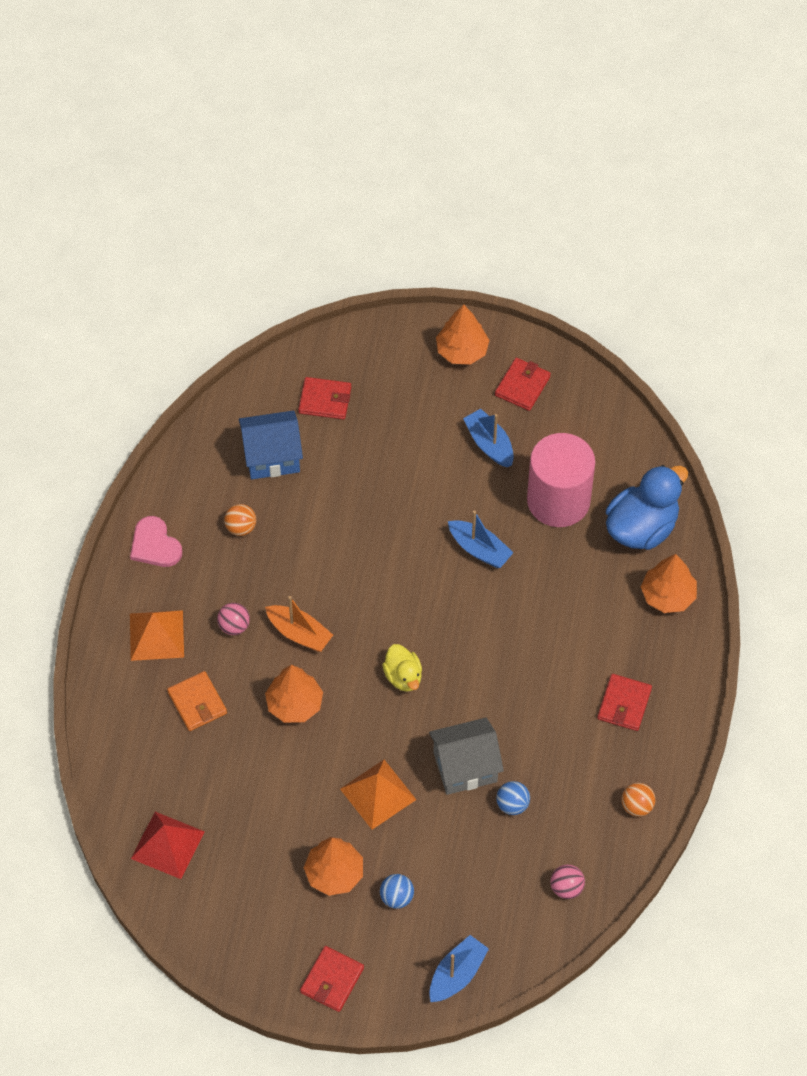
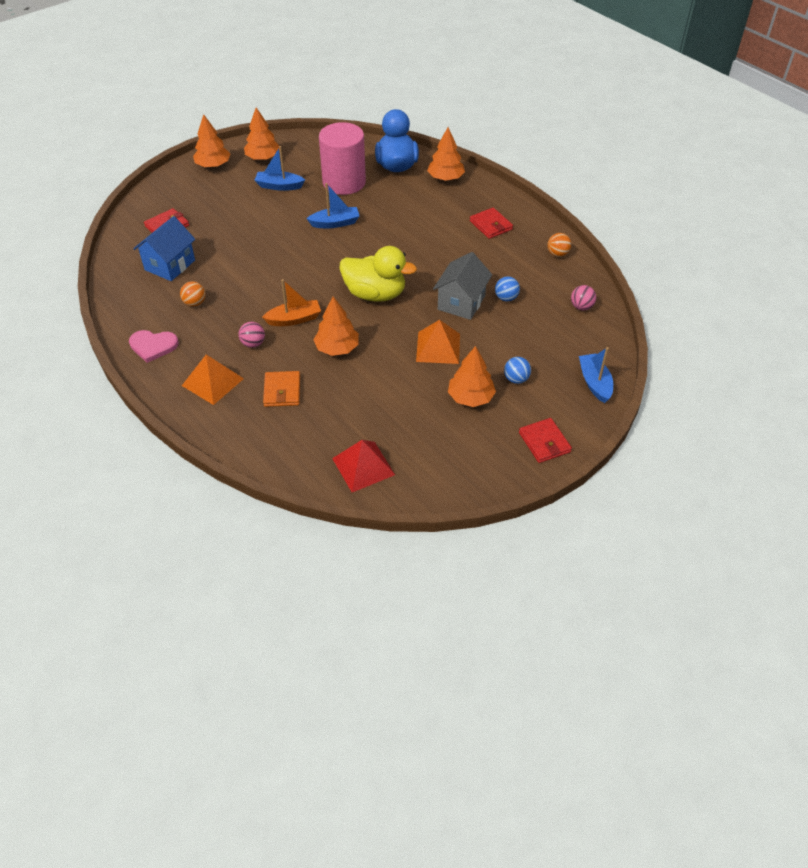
camera: 50 degrees left, 10 degrees down
orange wallet [167,671,227,731] -> orange wallet turned 75 degrees clockwise [263,371,300,407]
yellow duck [382,644,422,692] -> yellow duck [340,246,417,302], size x1.80
red wallet [495,358,551,411] -> orange tree [244,107,279,161]

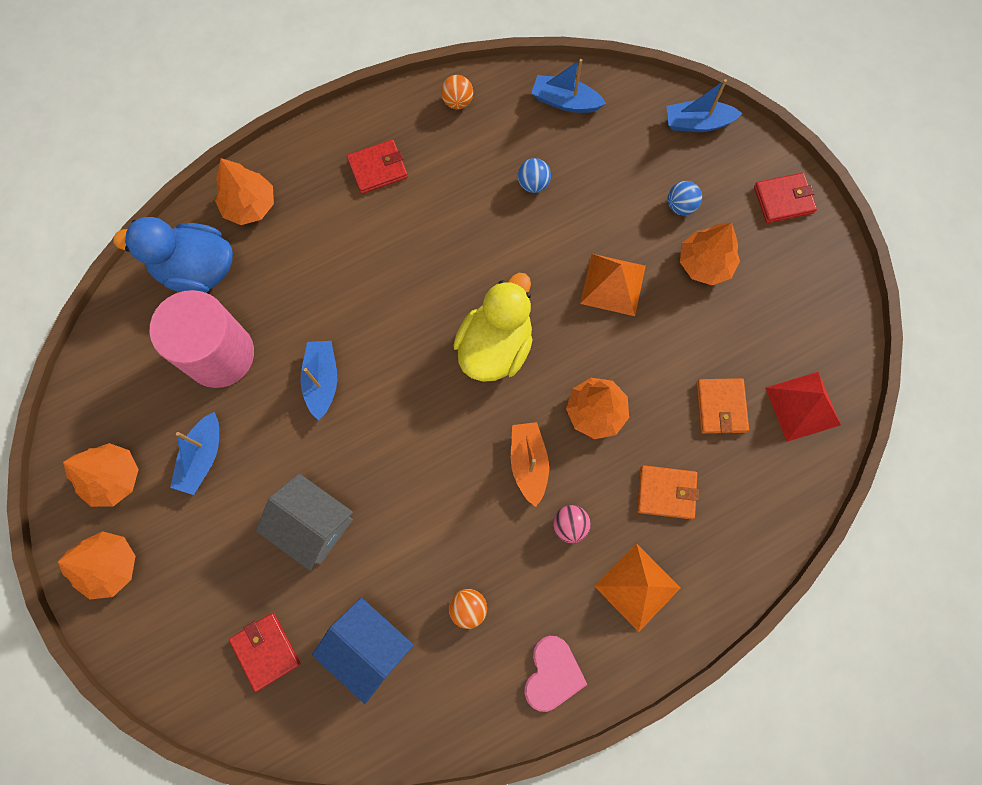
camera: 80 degrees left, 25 degrees up
grey house [433,252,492,320] -> grey house moved to [256,474,353,571]
pink ball [571,285,596,310] -> blue boat [531,59,606,113]
none -> orange wallet [697,378,749,434]

